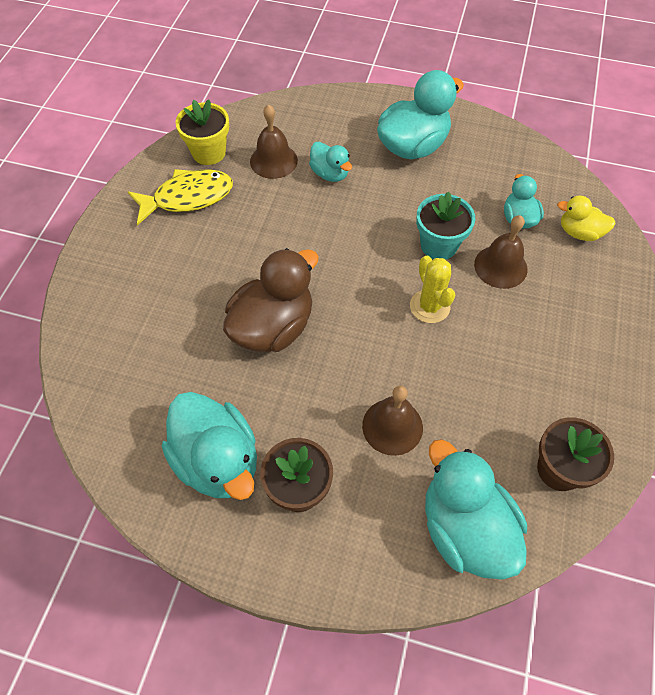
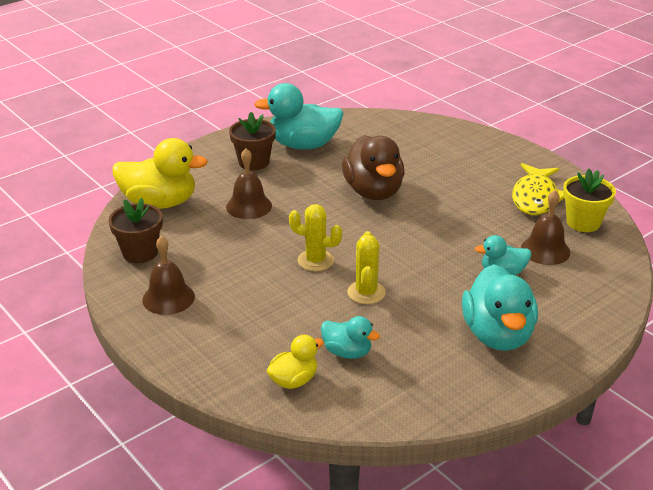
camera: 125 degrees right, 25 degrees down
turquoise flower pot [416,191,475,260] -> yellow cactus [347,231,386,304]
turquoise duck [425,439,527,580] -> yellow duck [113,138,208,209]
brown bell [474,215,527,289] -> brown bell moved to [142,236,195,315]

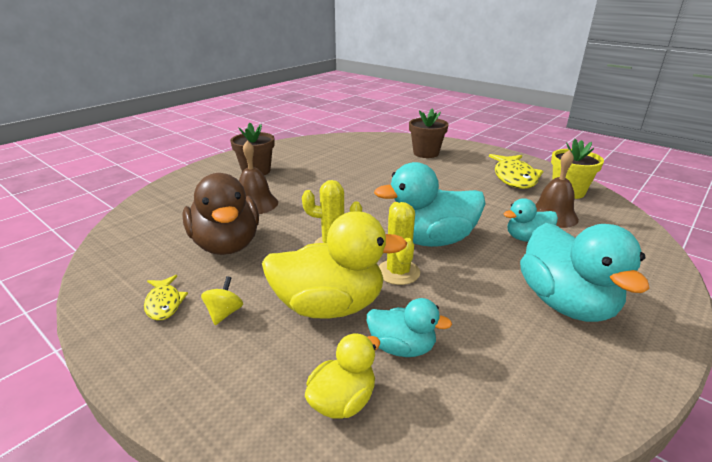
camera: 10 degrees left, 5 degrees down
brown flower pot [108,198,163,263] -> brown flower pot moved to [409,109,449,158]
yellow duck [113,138,208,209] -> yellow duck moved to [262,211,407,319]
brown bell [142,236,195,315] -> yellow fish [144,275,188,321]
turquoise duck [254,83,344,150] -> turquoise duck moved to [374,162,485,247]
brown duck [342,135,405,200] -> brown duck moved to [183,173,259,255]
none -> yellow spinning top [201,276,243,325]

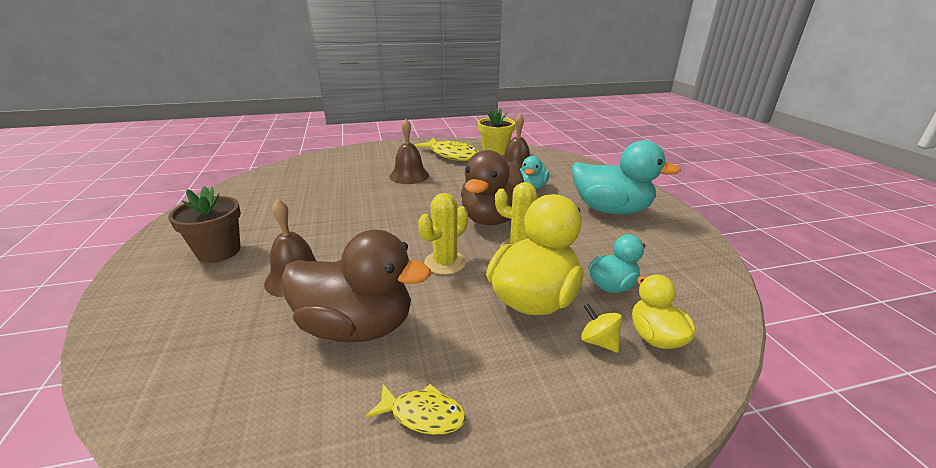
camera: 55 degrees left, 0 degrees up
yellow spinning top [201,276,243,325] -> yellow spinning top moved to [581,303,622,353]
turquoise duck [374,162,485,247] -> brown duck [461,150,524,225]
brown flower pot [409,109,449,158] -> none
none -> brown bell [390,119,429,184]

